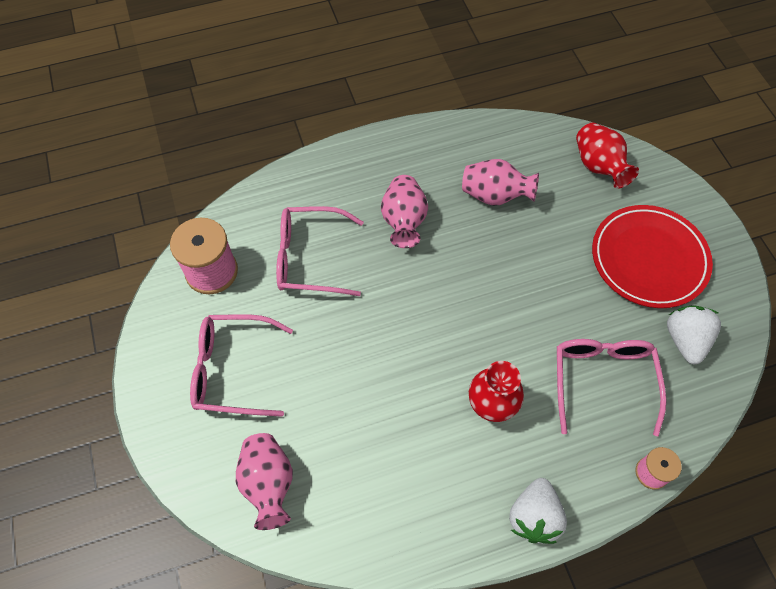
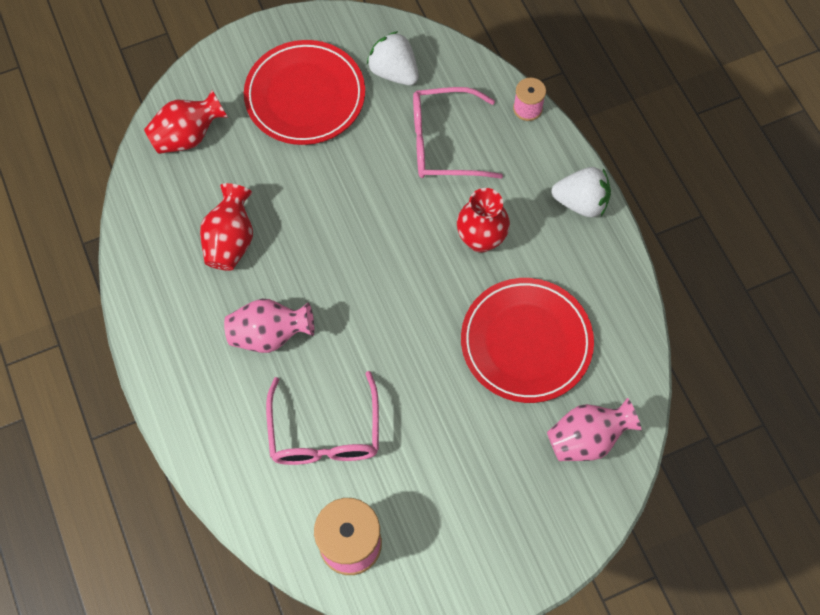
camera: 95 degrees left, 5 degrees up
pink glasses [190,314,293,417] -> none
pink vase [462,159,539,206] -> red vase [200,183,253,271]
white strawberry [667,305,721,365] -> white strawberry turned 45 degrees clockwise [367,31,419,85]
none -> red plate [461,278,594,403]

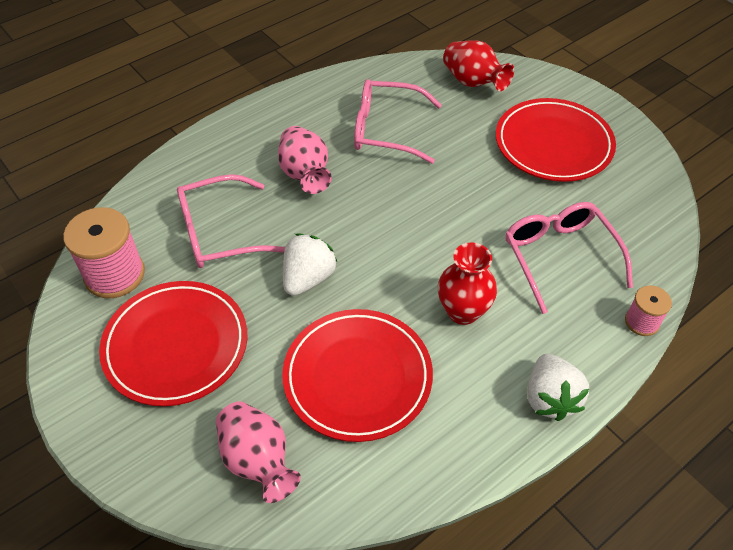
camera: 75 degrees right, 15 degrees down
red vase [200,183,253,271] -> pink glasses [354,79,442,164]
white strawberry [367,31,419,85] -> white strawberry moved to [283,234,337,296]
none -> red plate [99,281,247,406]

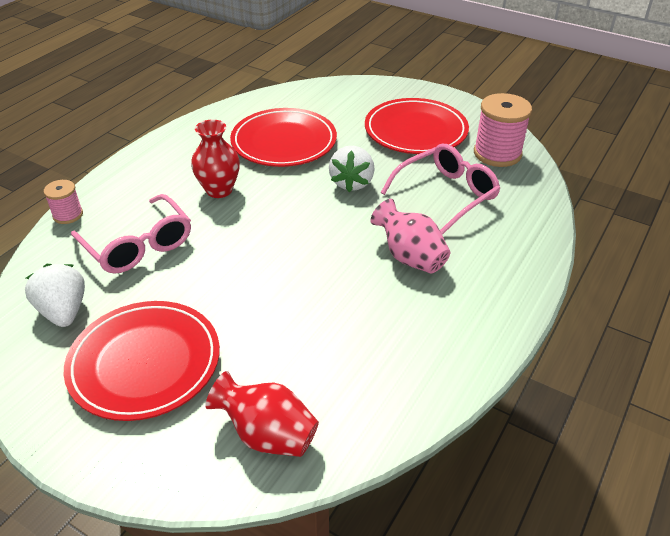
camera: 160 degrees right, 10 degrees down
pink vase [216,401,301,503] -> none
pink glasses [354,79,442,164] -> none
white strawberry [527,354,589,421] -> white strawberry moved to [25,264,85,327]

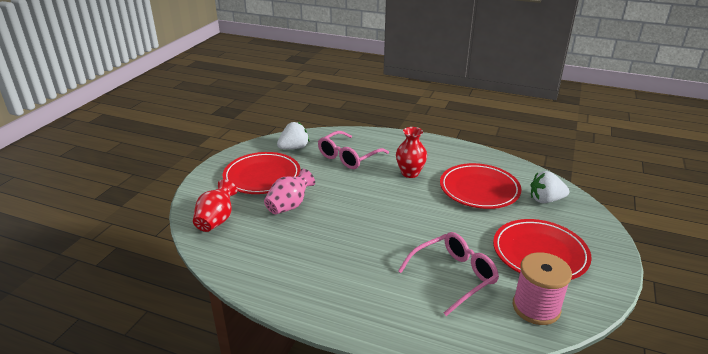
camera: 80 degrees right, 10 degrees down
pink spool [44,180,83,224] -> none
white strawberry [329,146,375,192] -> white strawberry moved to [531,171,569,203]
pink vase [371,199,450,274] -> pink vase moved to [264,169,315,214]
pink glasses [381,144,500,235] -> pink glasses turned 75 degrees counterclockwise [398,232,499,316]

